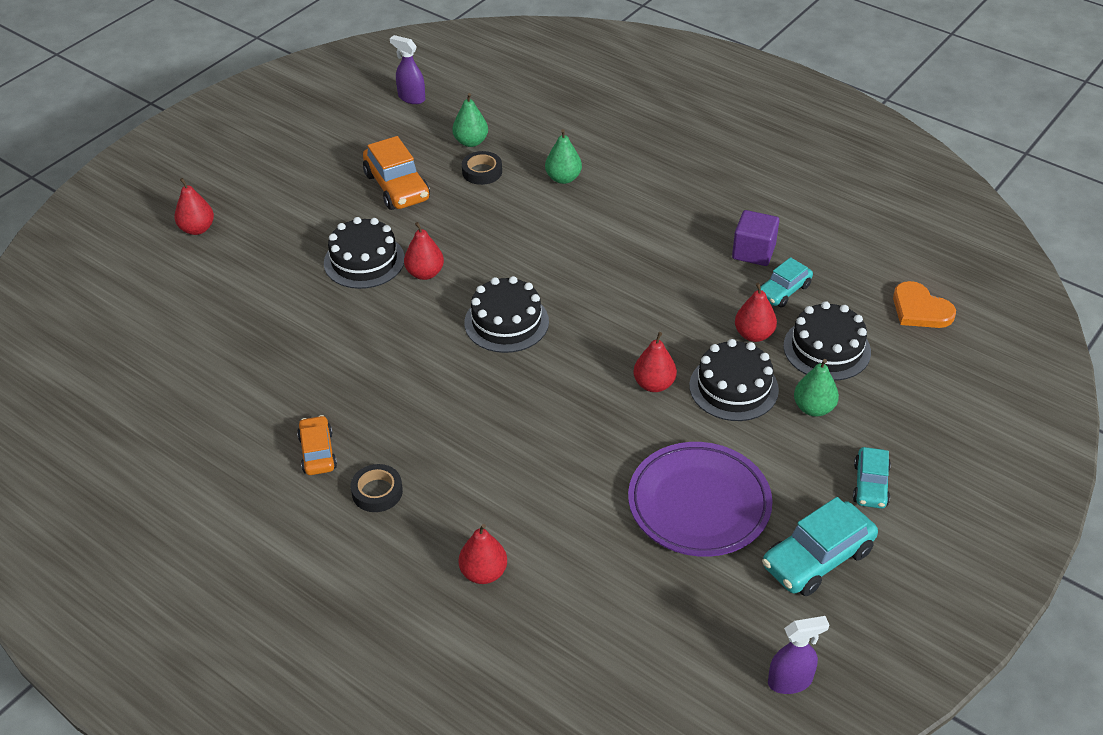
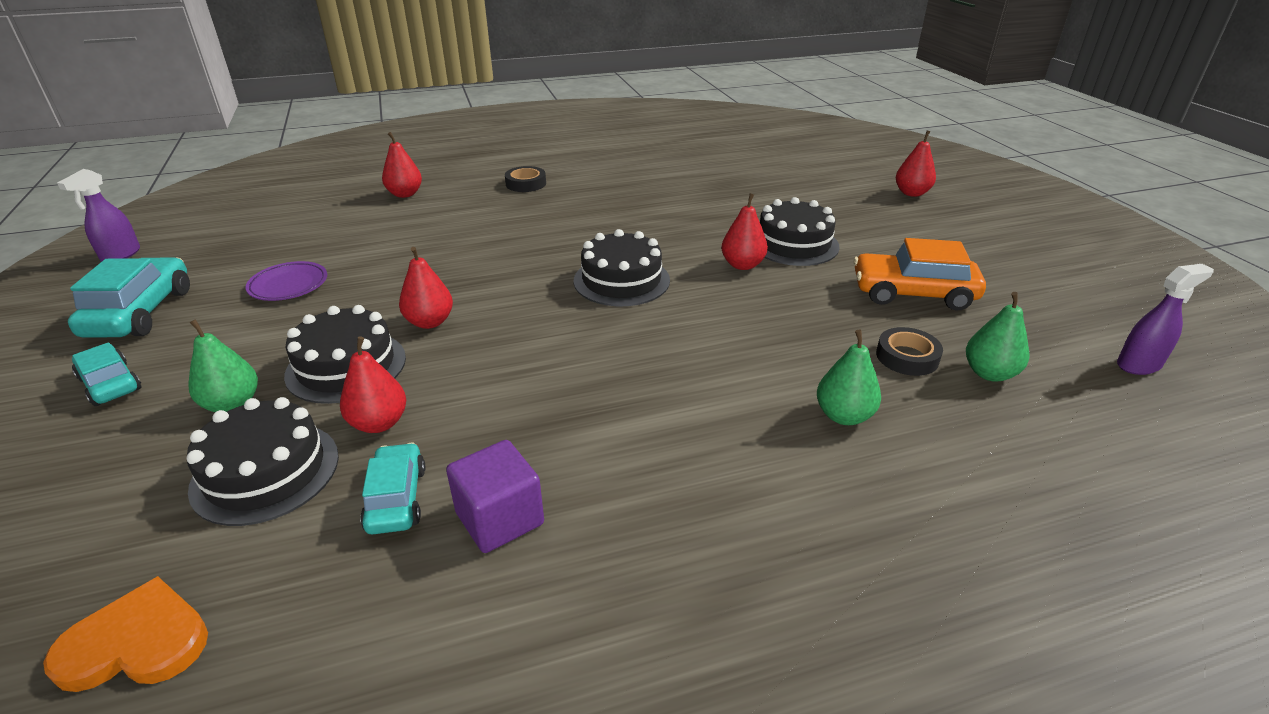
camera: 125 degrees right, 10 degrees down
orange car [297,415,337,475] -> none
purple plate [628,442,773,557] -> purple plate [245,261,327,301], size x0.52

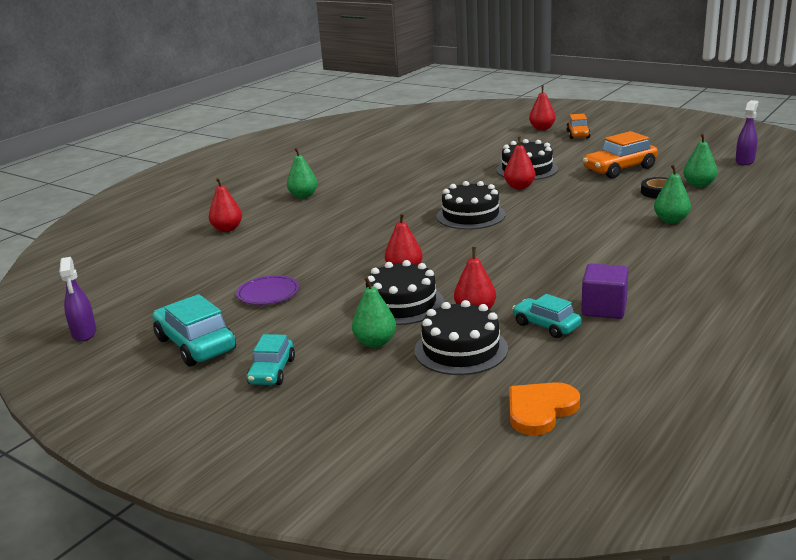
camera: 35 degrees left, 10 degrees down
turquoise car [72,343,142,406] -> turquoise car turned 90 degrees counterclockwise [247,334,295,385]
black tape [505,166,546,192] -> green pear [287,148,317,199]
none -> orange car [566,114,591,139]

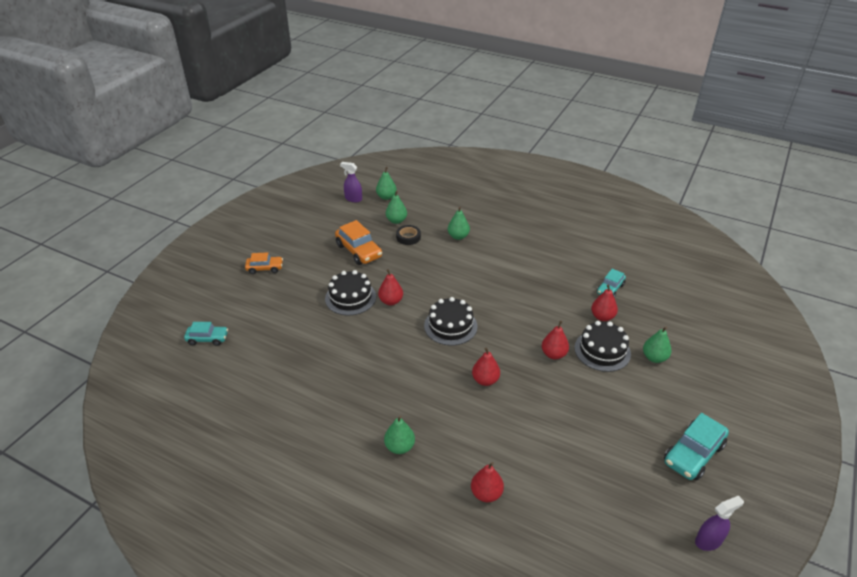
camera: 100 degrees left, 15 degrees up
purple plate [236,275,299,305] -> none
turquoise car [247,334,295,385] -> turquoise car moved to [184,322,228,346]
black cake [414,300,508,375] -> none
orange heart [509,382,580,435] -> none
red pear [529,85,556,130] -> red pear moved to [472,347,500,386]
purple cube [581,263,629,319] -> none
none -> green pear [376,167,397,200]

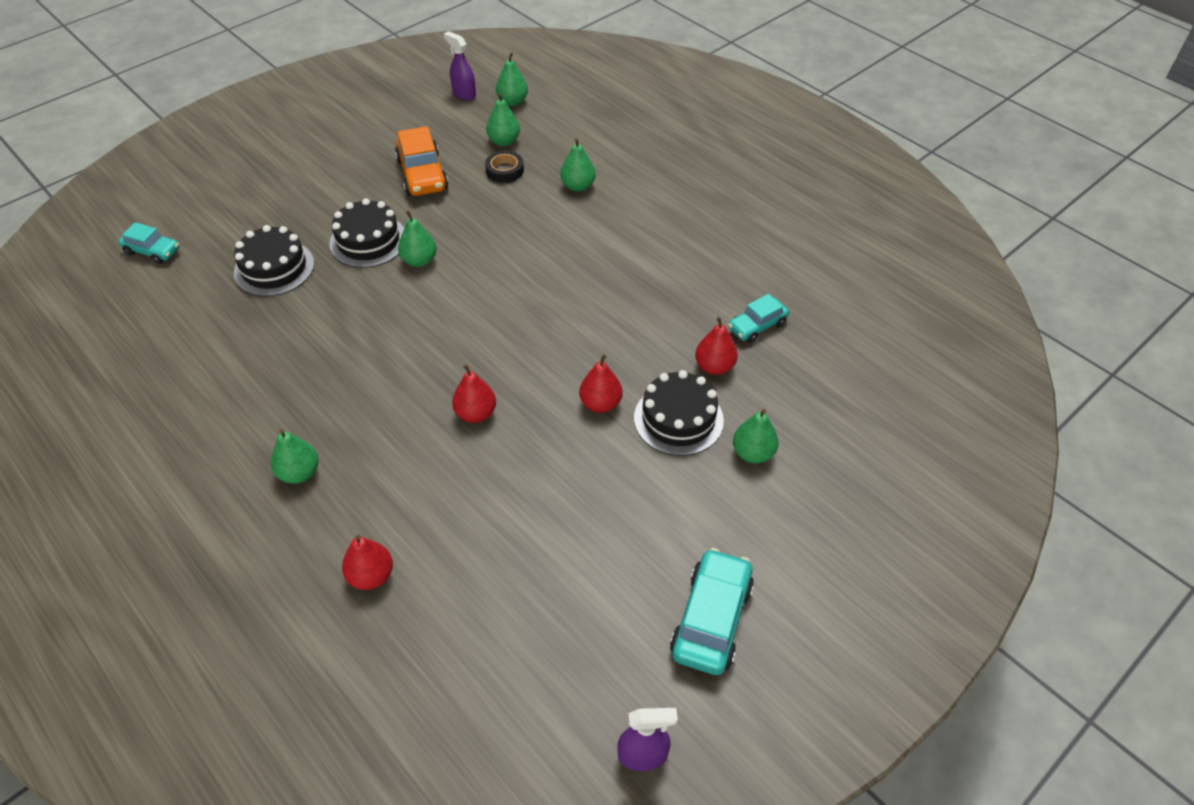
camera: 20 degrees right, 10 degrees up
orange car [245,252,283,274] -> none
red pear [378,269,403,305] -> green pear [398,211,437,267]
black cake [424,297,478,345] -> black cake moved to [234,225,314,296]
turquoise car [664,413,729,481] -> turquoise car turned 135 degrees clockwise [670,548,754,675]

